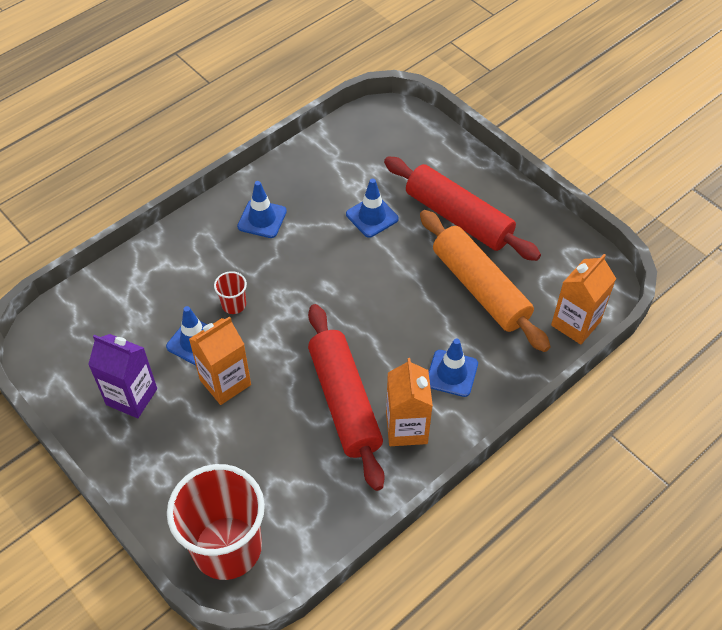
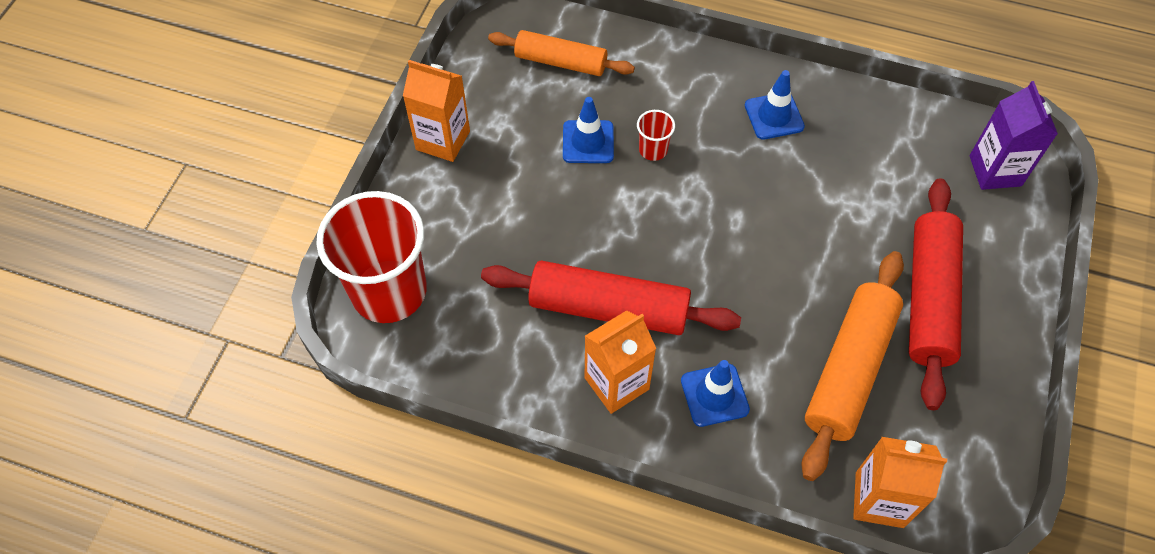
camera: 60 degrees right, 5 degrees up
purple carton [88,334,157,418] -> purple carton moved to [969,81,1058,190]
orange carton [189,316,251,405] -> orange carton moved to [403,60,470,162]
red rolling pin [308,304,385,491] -> red rolling pin turned 60 degrees clockwise [481,261,741,335]
blue traffic cone [346,178,399,238] -> none
none -> orange rolling pin [488,30,635,76]

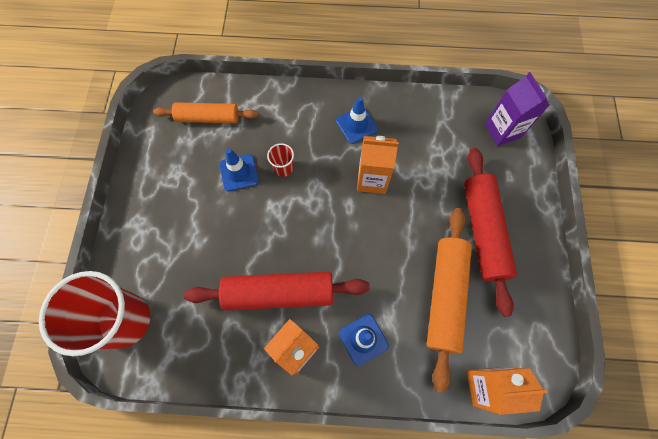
camera: 15 degrees left, 10 degrees up
orange carton [403,60,470,162] -> orange carton moved to [357,136,399,194]

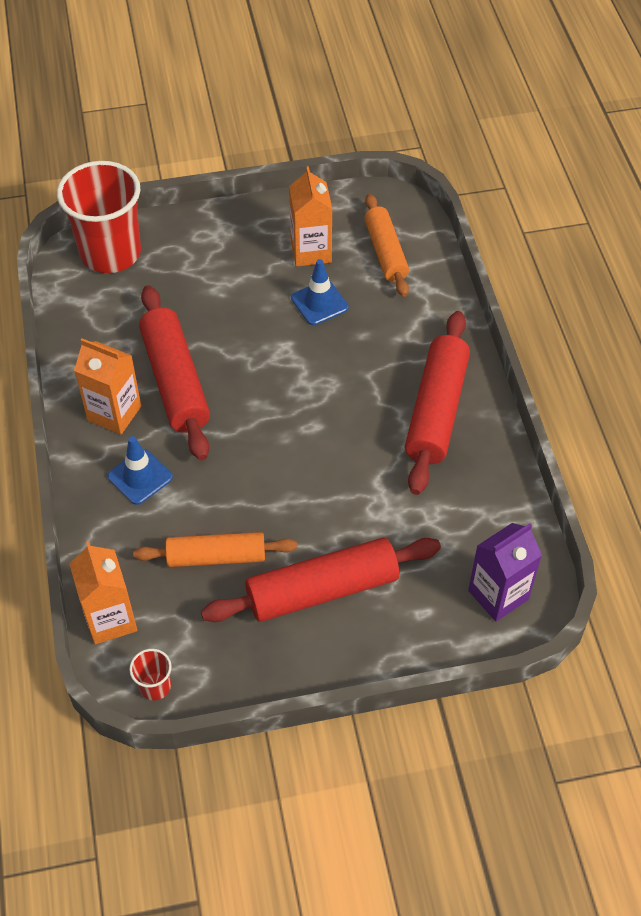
camera: 75 degrees right, 15 degrees down
red cup [267,143,294,177] -> red cup moved to [129,649,172,700]
blue traffic cone [336,97,378,144] -> red rolling pin [405,311,470,495]
orange carton [357,136,399,194] -> orange carton moved to [289,166,332,267]
orange rolling pin [427,208,472,393] -> orange rolling pin [133,532,297,567], size x0.67

